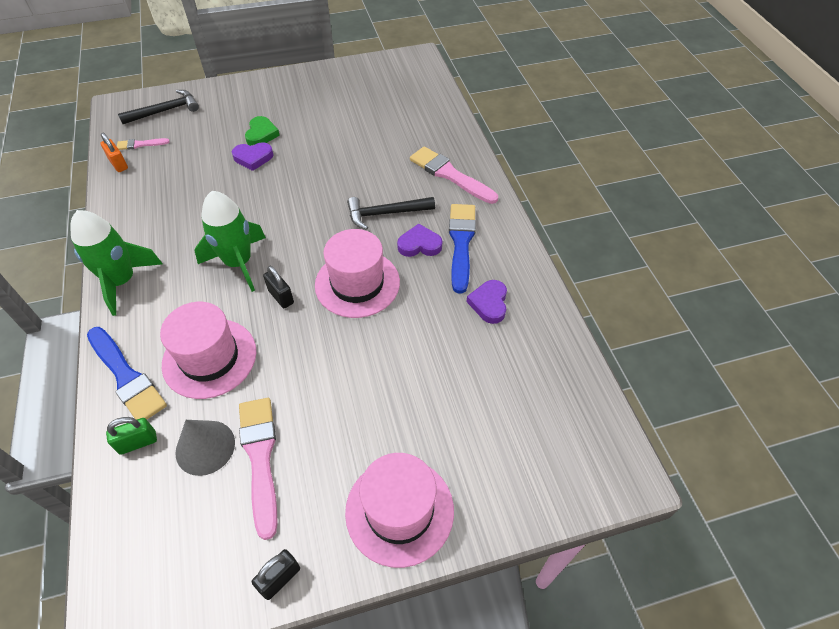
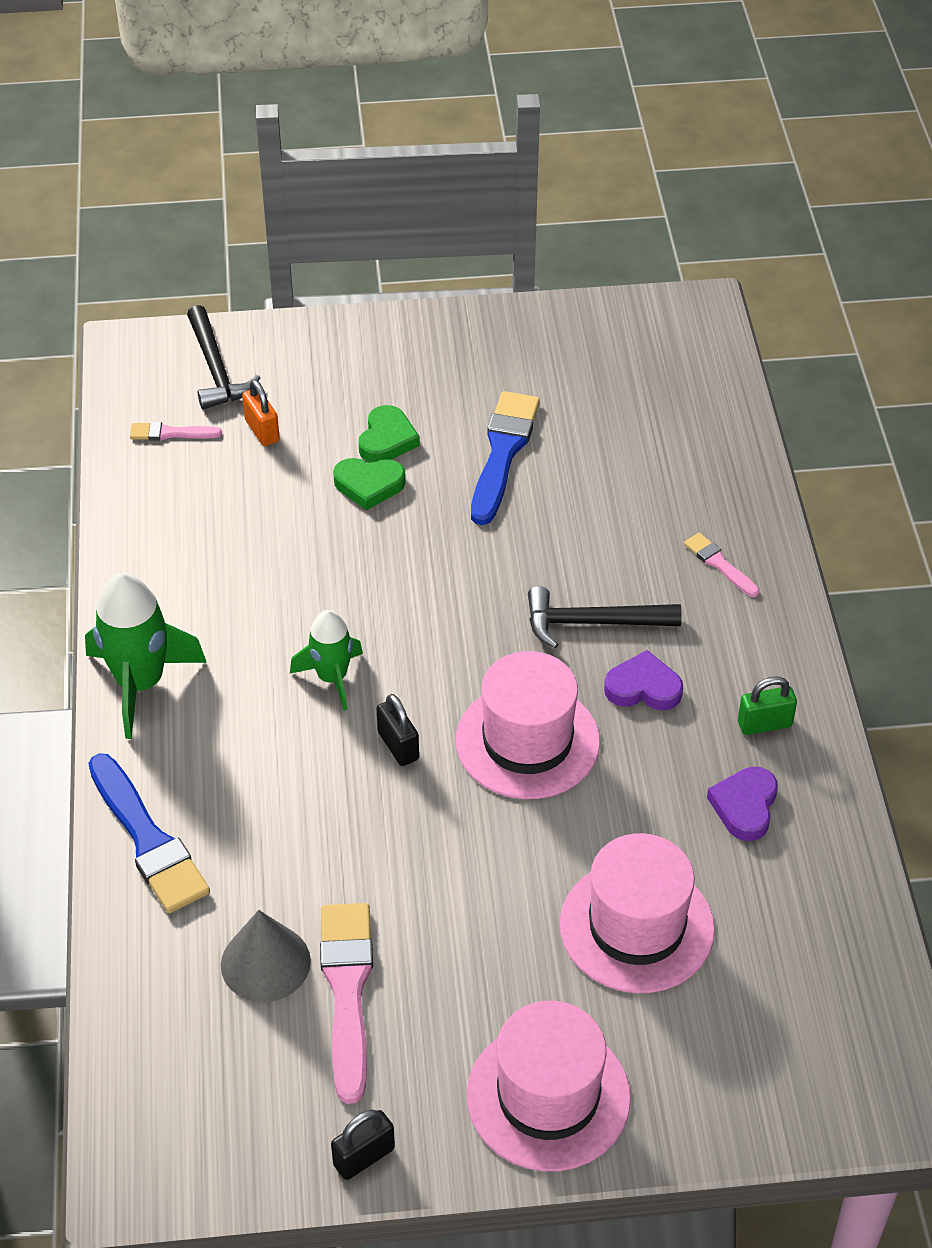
camera: 10 degrees right, 5 degrees down
orange padlock [100,133,128,172] -> orange padlock moved to [242,380,280,446]
green padlock [106,417,157,455] -> green padlock moved to [738,676,797,735]
black hammer [118,90,199,124] -> black hammer turned 90 degrees clockwise [187,305,260,410]
pink hat [160,302,256,399] -> pink hat moved to [560,833,715,993]
green rocket [194,191,266,292] -> green rocket [290,610,363,711], size x0.63
purple heart [232,142,273,171] -> green heart [333,458,406,510]
pink brush [410,146,498,204] -> pink brush [684,533,759,597], size x0.51
blue brush [449,204,476,294] -> blue brush moved to [471,391,540,525]

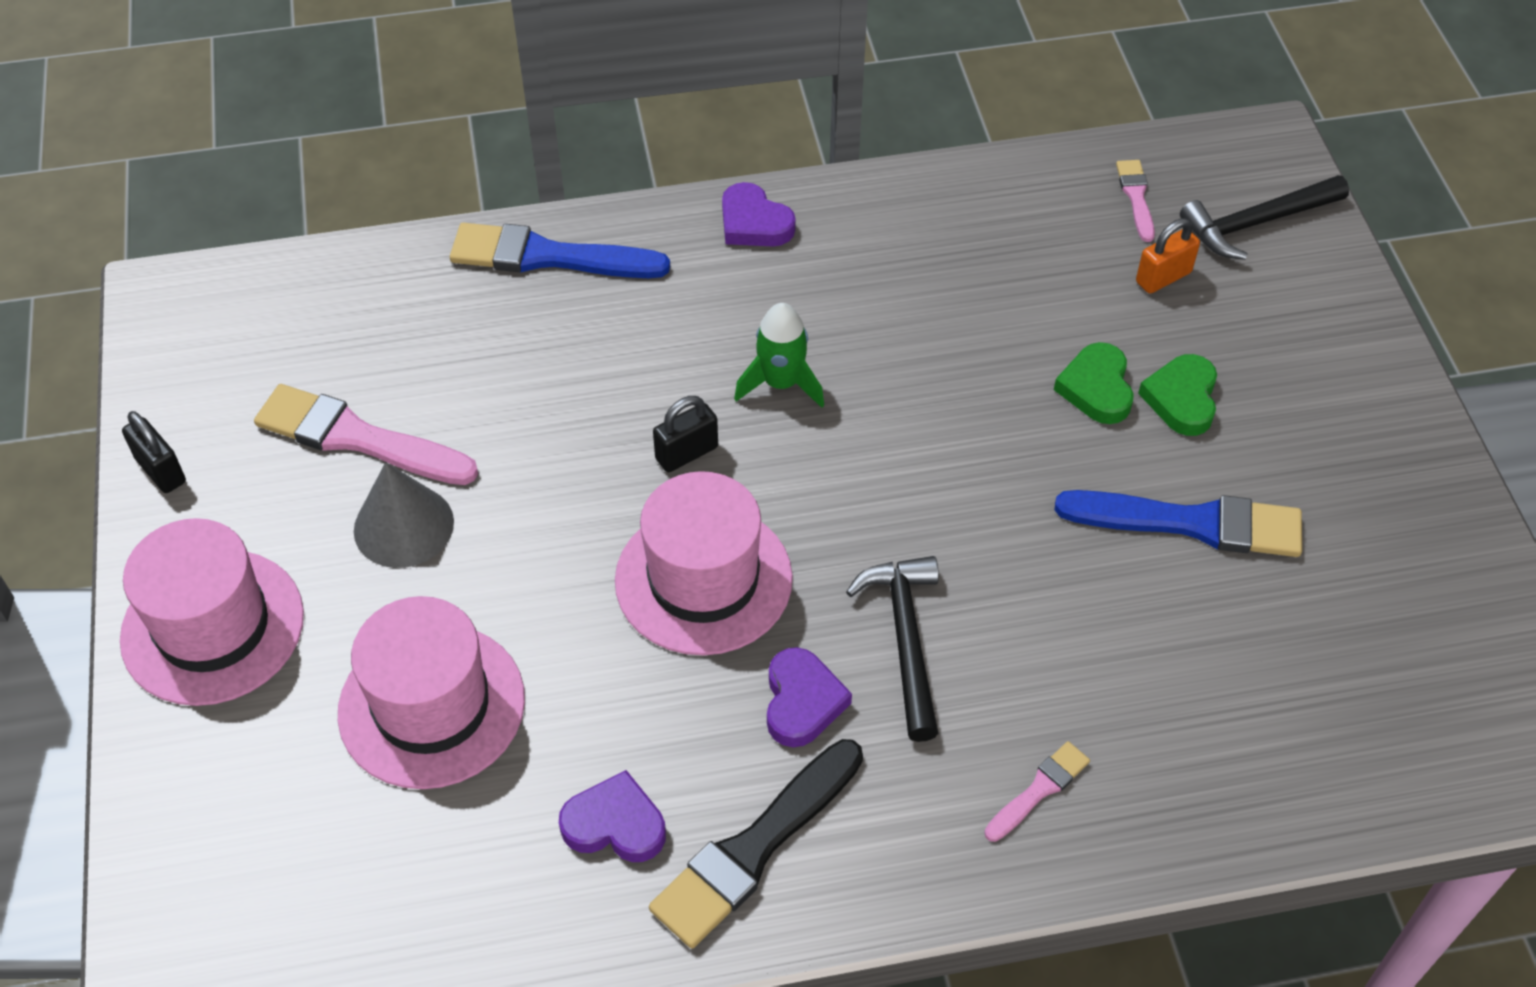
camera: 85 degrees right, 5 degrees up
green rocket [85,573,207,739] -> purple heart [722,182,796,246]
blue brush [88,753,210,913] -> blue brush turned 45 degrees clockwise [450,223,670,278]
grey cone [221,910,311,1002] -> grey cone moved to [354,462,454,568]
pink brush [320,903,373,1104] -> pink brush turned 150 degrees counterclockwise [254,384,478,485]
green heart [359,405,420,463] -> green heart turned 90 degrees clockwise [1138,354,1217,436]
green padlock [738,676,797,735] -> black brush [649,739,863,949]

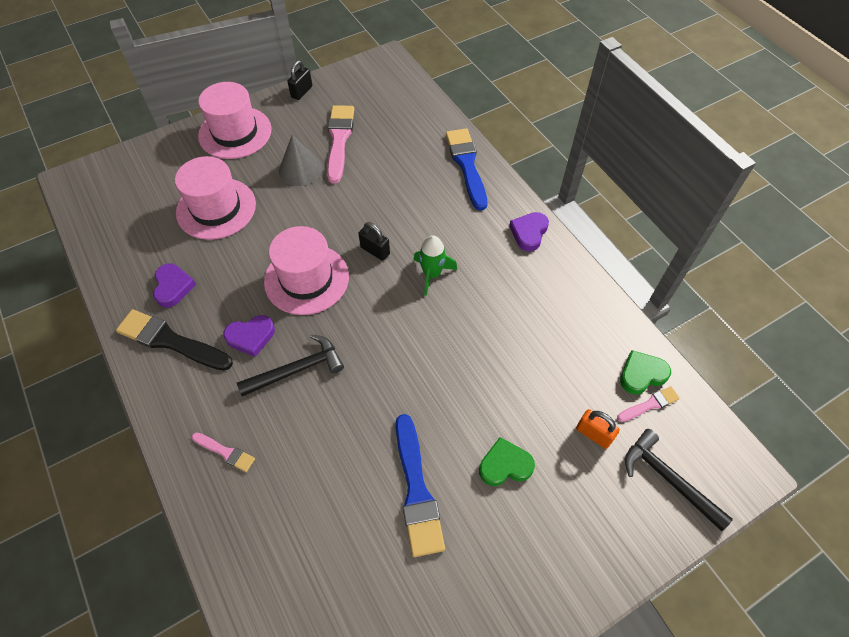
camera: 70 degrees right, 5 degrees up
green heart [1054,342,1134,424] -> green heart moved to [620,350,671,395]

